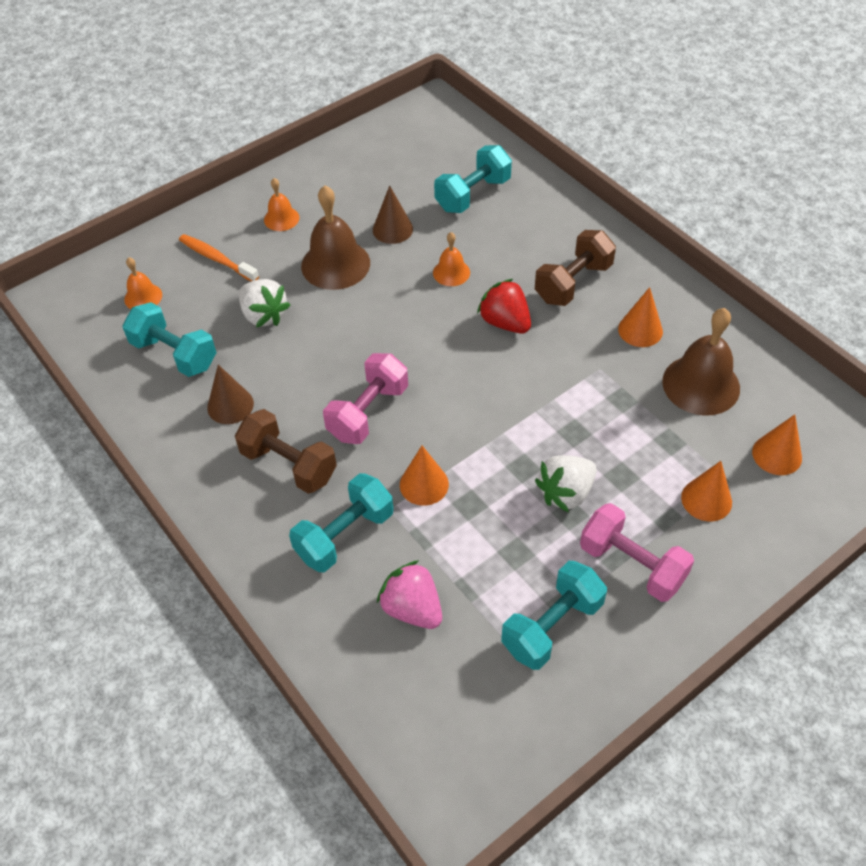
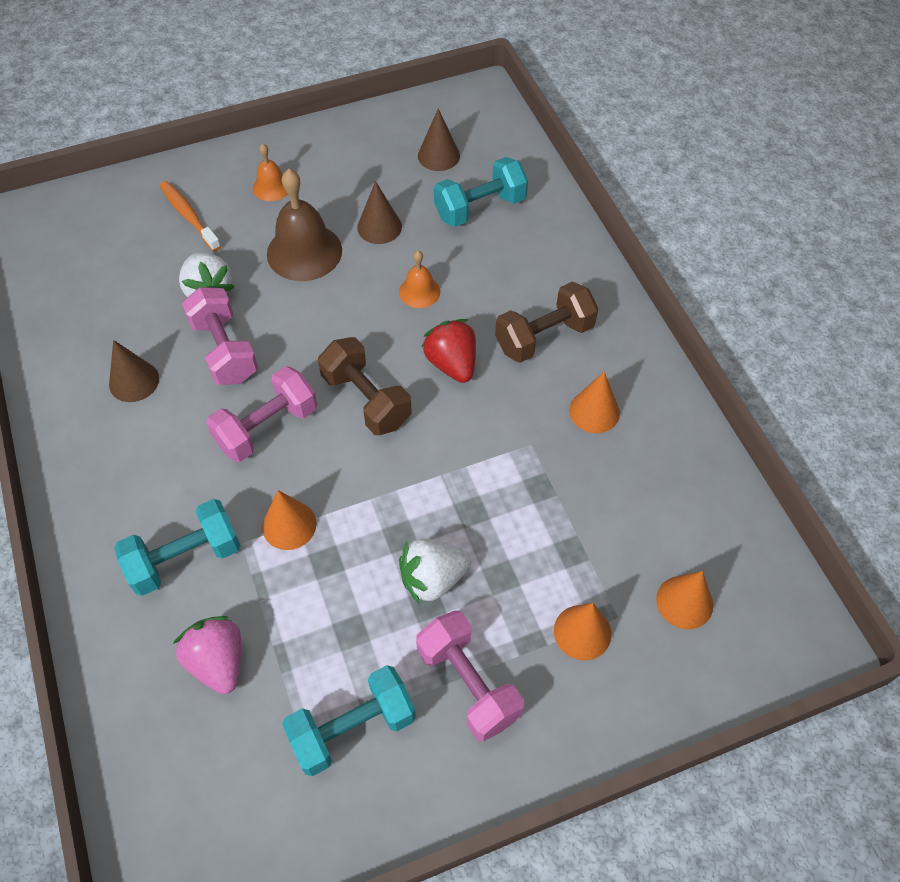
camera: 15 degrees right, 5 degrees up
turquoise dumbbell [122,302,216,377] -> none
orange bell [124,257,162,309] -> none
brown dumbbell [235,409,337,494] -> brown dumbbell moved to [318,337,412,435]
brown bell [662,308,740,416] -> none
none -> pink dumbbell [182,287,258,385]
none -> brown cone [418,108,460,171]

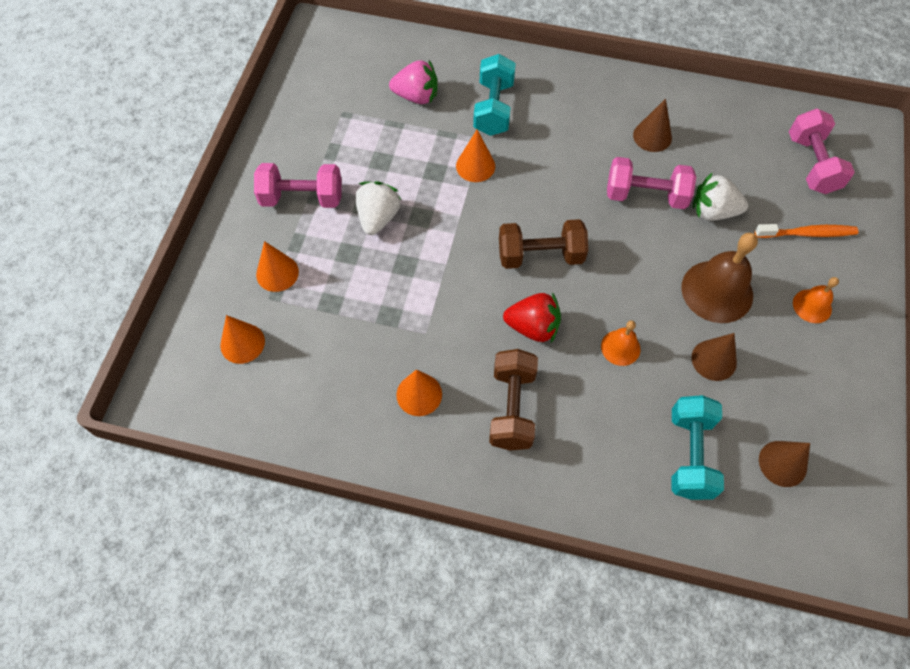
camera: 125 degrees right, 5 degrees up
pink dumbbell [206,366,317,462] -> pink dumbbell moved to [789,109,855,194]
turquoise dumbbell [282,665,416,776] -> none

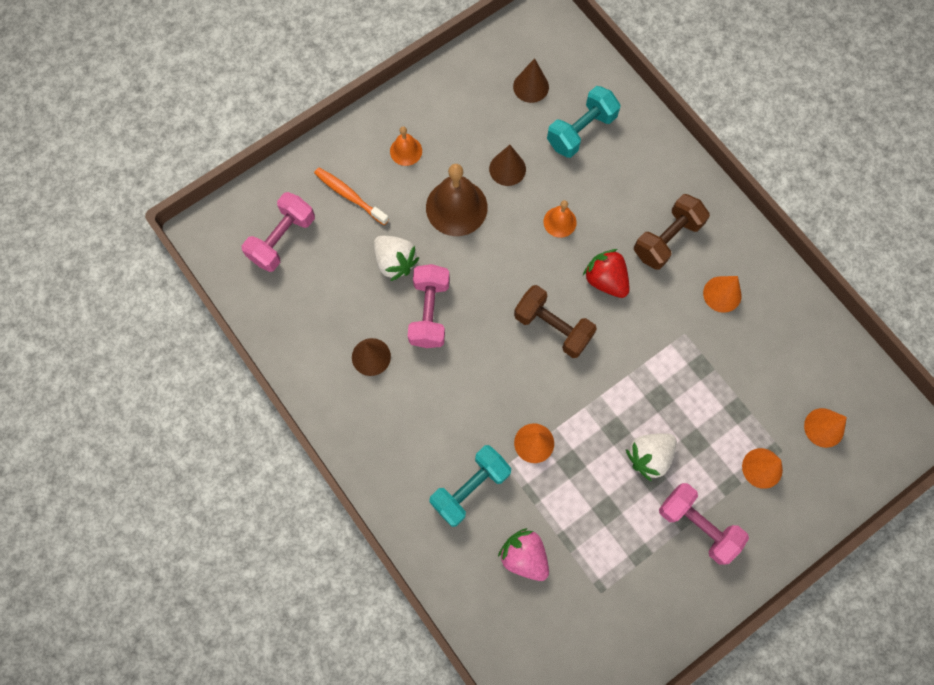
camera: 140 degrees left, 10 degrees up
pink dumbbell [607,157,696,209] -> pink dumbbell turned 45 degrees clockwise [408,264,450,348]

